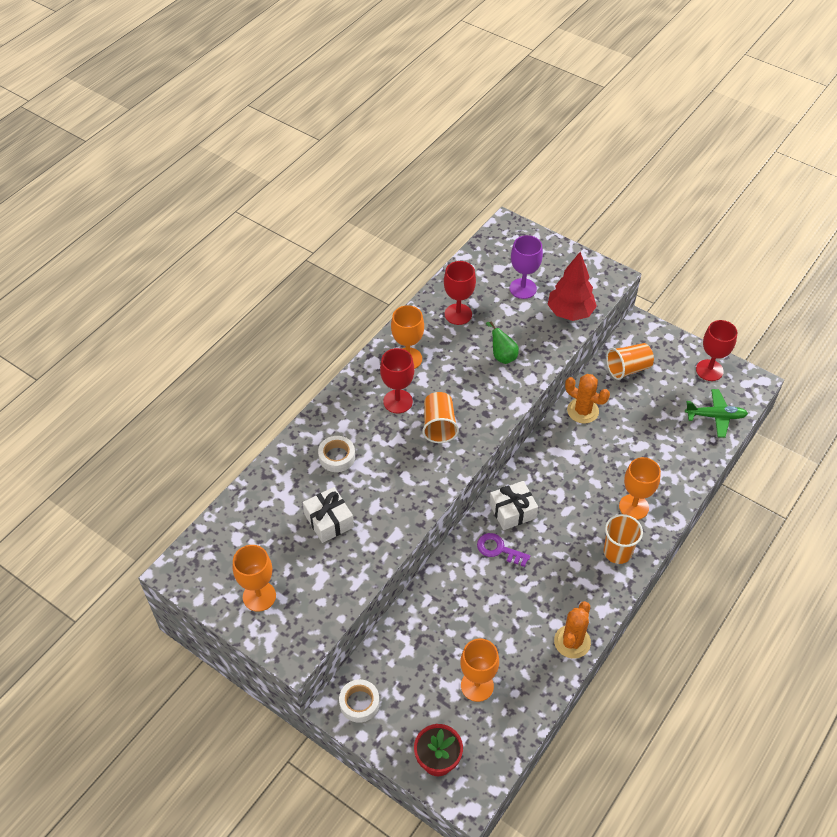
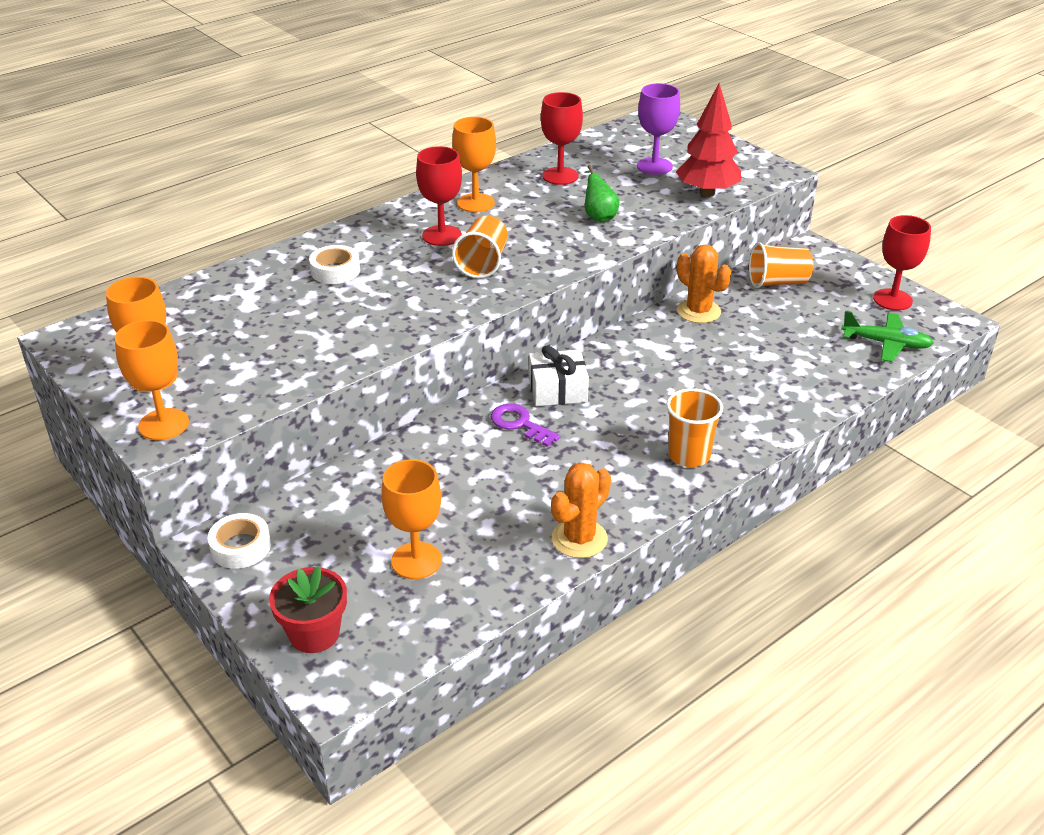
camera: 15 degrees right, 15 degrees down
white gift [303,487,354,543] -> none
orange goblet [619,457,661,520] -> orange goblet moved to [115,320,189,440]

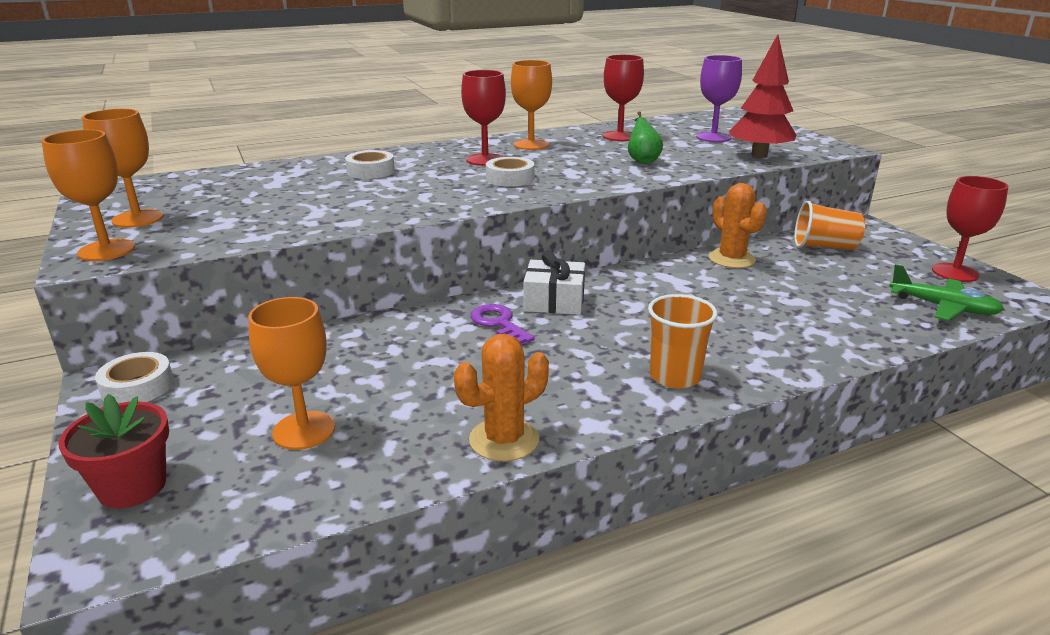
camera: 15 degrees right, 10 degrees down
orange cup [452,216,508,278] -> white tape [486,157,535,187]

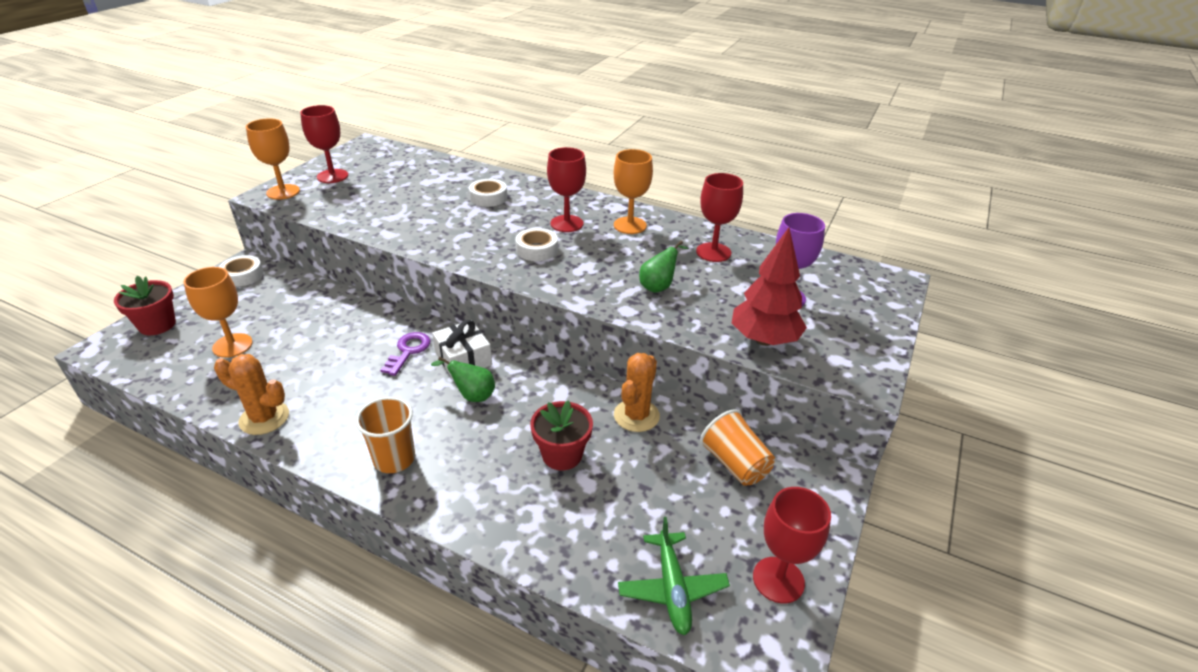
camera: 50 degrees right, 10 degrees up
orange goblet [82,109,163,228] -> red goblet [300,105,348,183]
none -> green pear [431,357,495,402]
none -> red flower pot [530,400,593,471]

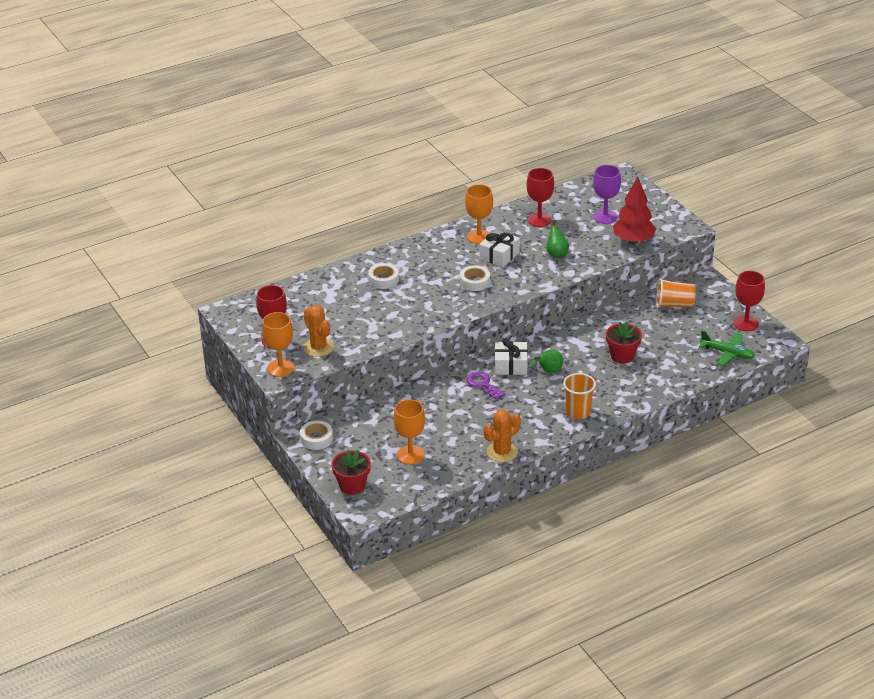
camera: 55 degrees left, 0 degrees up
red goblet [547,147,586,232] -> none
orange cactus [614,353,660,432] -> orange cactus moved to [303,305,334,357]
none -> white gift [480,229,520,267]

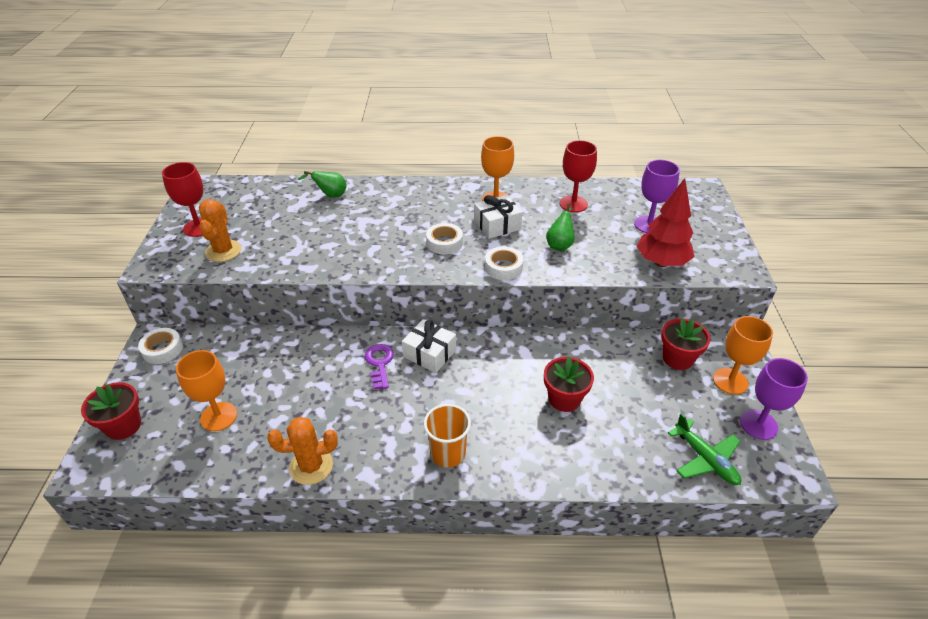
camera: 30 degrees right, 5 degrees up
orange goblet [262,312,294,377] -> orange goblet moved to [713,316,773,395]
white tape [368,263,399,289] -> white tape moved to [485,247,524,280]
green pear [529,349,563,373] -> green pear moved to [298,171,346,198]
orange cup [656,278,696,308] -> red flower pot [661,318,711,370]
red goblet [733,271,765,331] -> purple goblet [740,358,808,440]

